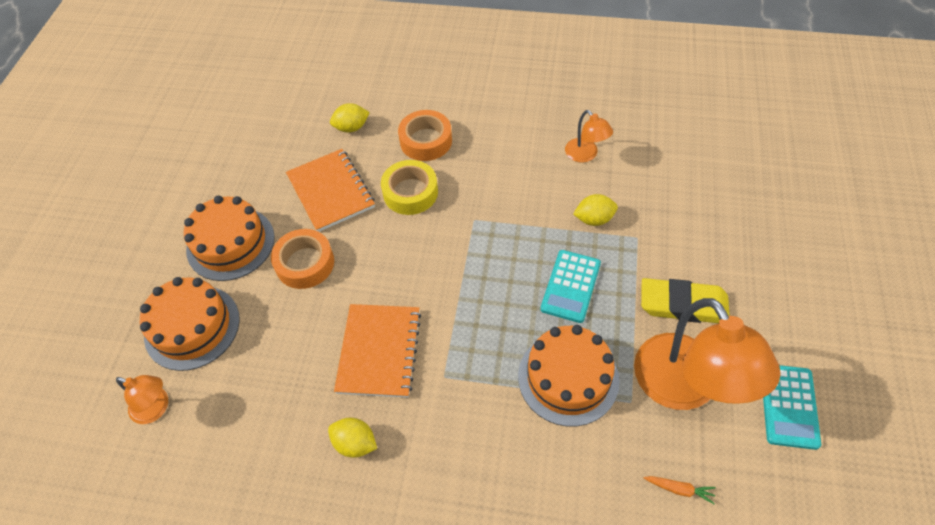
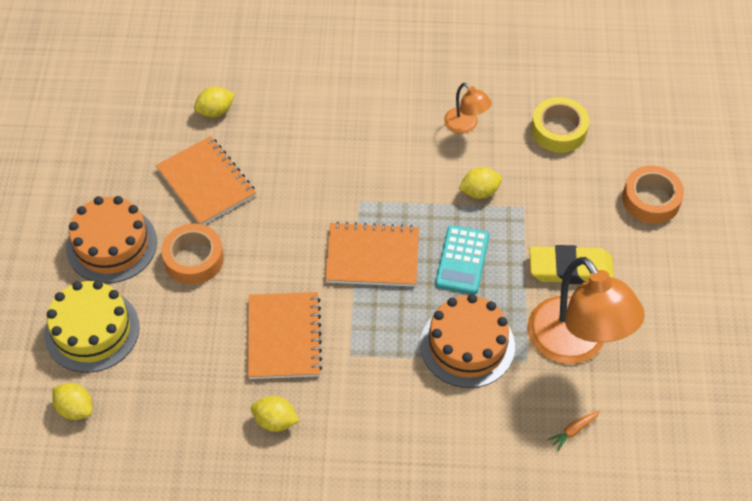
camera: 10 degrees left, 0 degrees up
orange lamp [116,375,168,424] -> yellow lemon [52,383,92,420]
orange cake [140,277,240,371] -> yellow cake [45,280,140,373]
yellow tape [381,160,438,215] -> yellow tape moved to [531,97,589,153]
orange tape [398,110,452,161] -> orange tape moved to [622,166,684,224]
orange carrot [644,476,716,504] -> orange carrot turned 135 degrees clockwise [548,410,600,451]
turquoise calculator [763,365,821,450] -> none
none -> orange notebook [325,222,419,287]

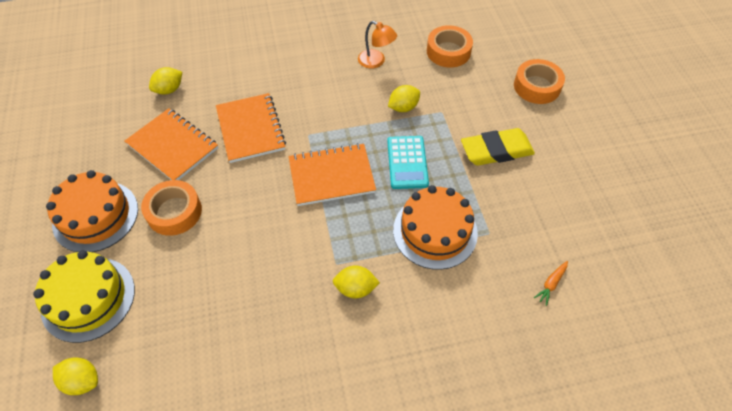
camera: 15 degrees left, 0 degrees up
orange notebook [248,292,322,379] -> orange notebook moved to [216,93,286,163]
yellow lemon [251,396,299,432] -> yellow lemon moved to [333,266,380,298]
orange lamp [528,257,645,364] -> none
yellow tape [531,97,589,153] -> orange tape [427,25,473,68]

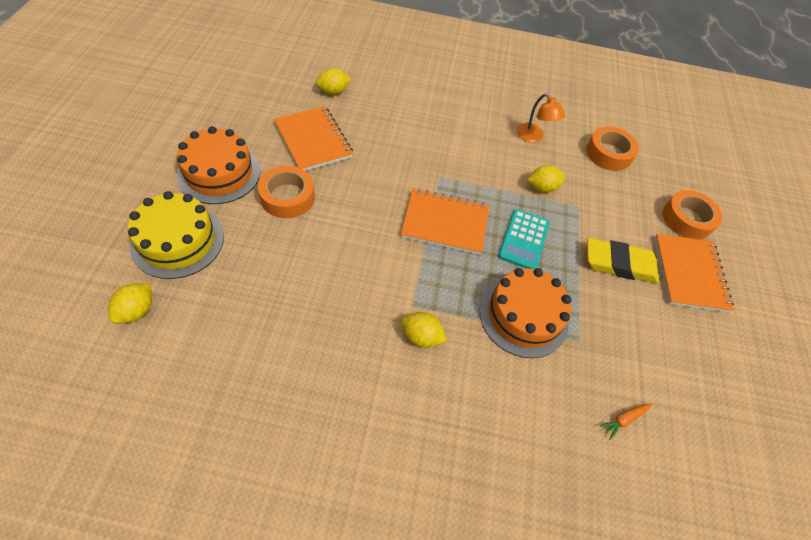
camera: 15 degrees right, 0 degrees up
yellow lemon [53,358,98,395] -> yellow lemon turned 75 degrees clockwise [108,283,152,323]
orange notebook [216,93,286,163] -> orange notebook moved to [654,234,734,312]

